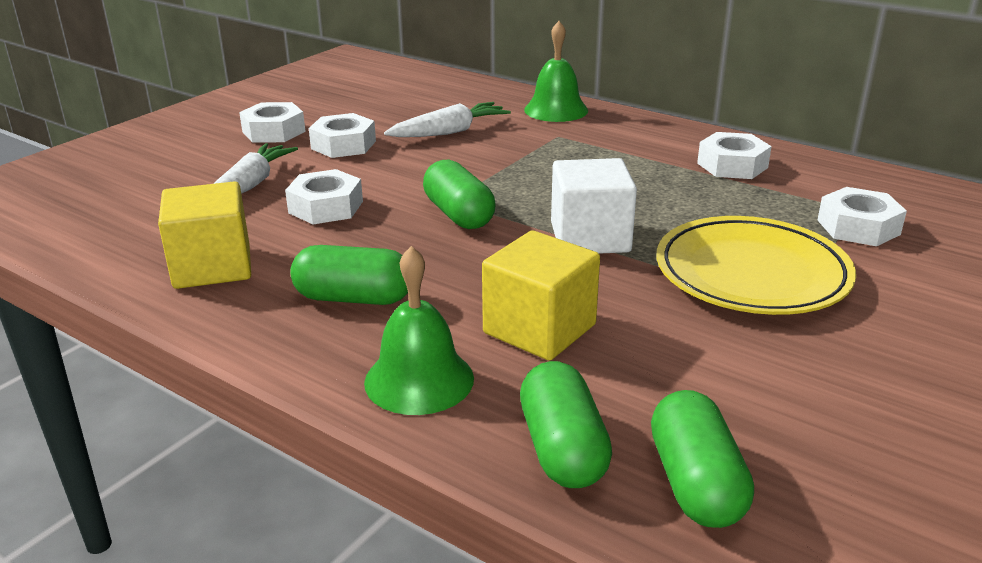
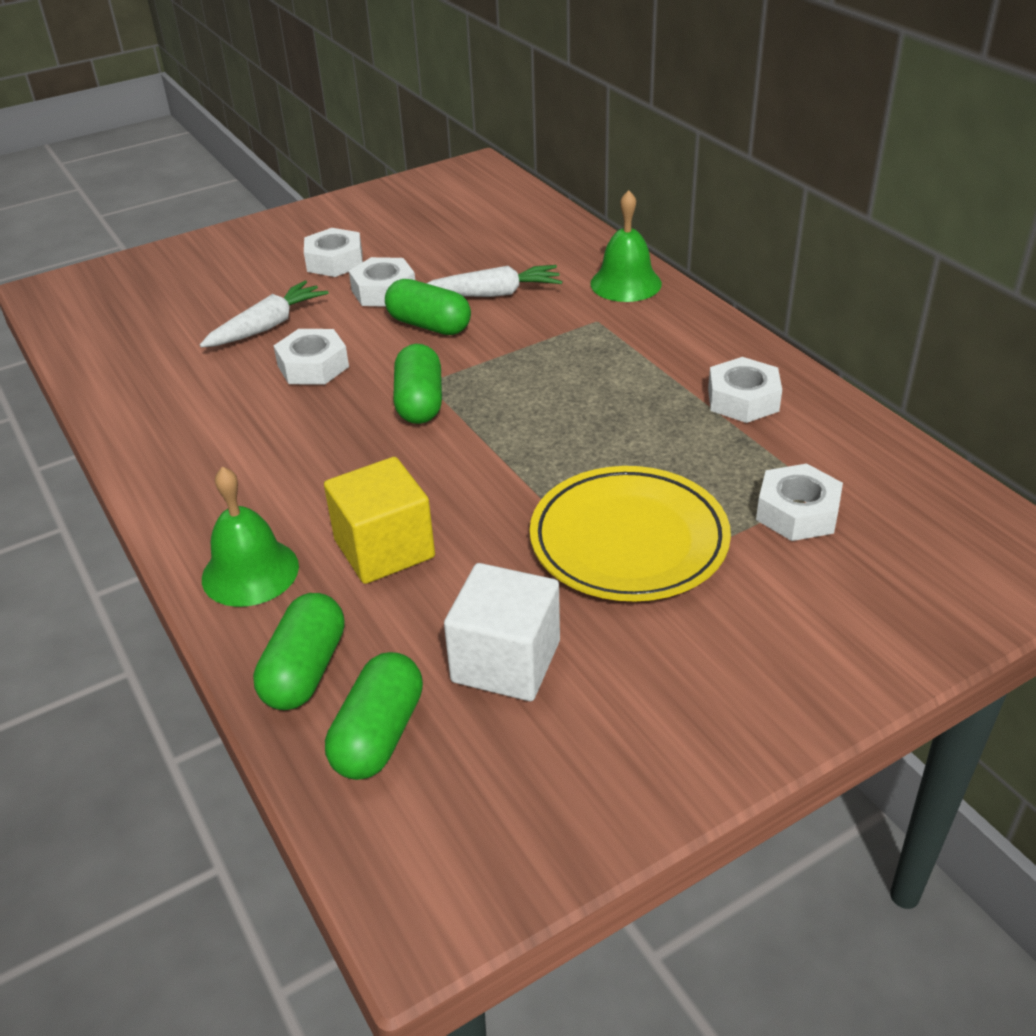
camera: 25 degrees right, 10 degrees up
yellow cube [158,181,251,289] -> none
green capsule [290,245,408,305] -> green capsule moved to [385,279,471,335]
white cube [551,158,637,254] -> white cube moved to [444,563,560,701]

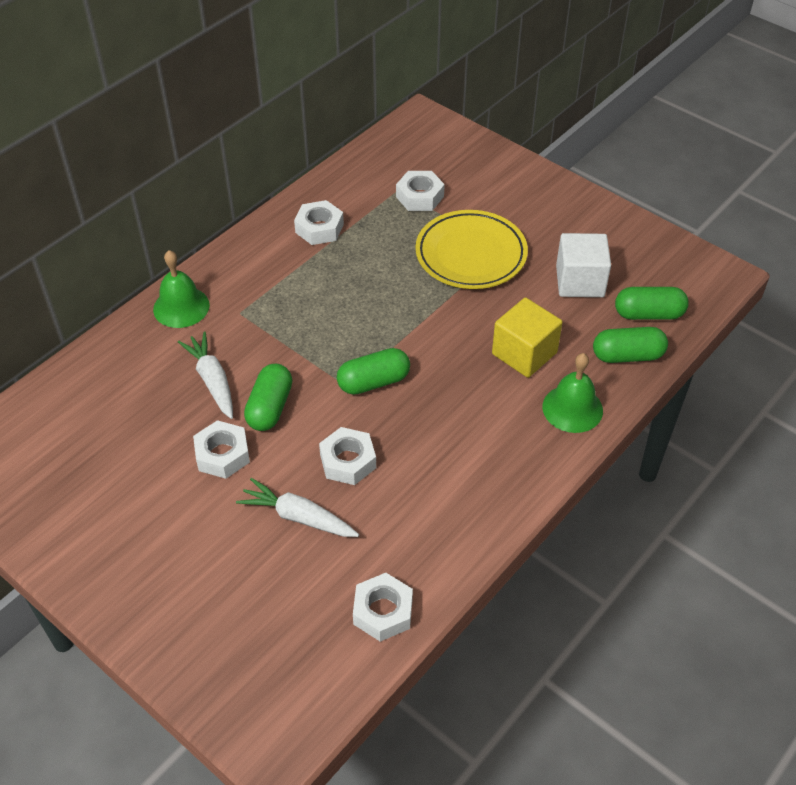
camera: 110 degrees left, 10 degrees up
white nut [304,228,363,277] -> white nut moved to [353,573,413,642]

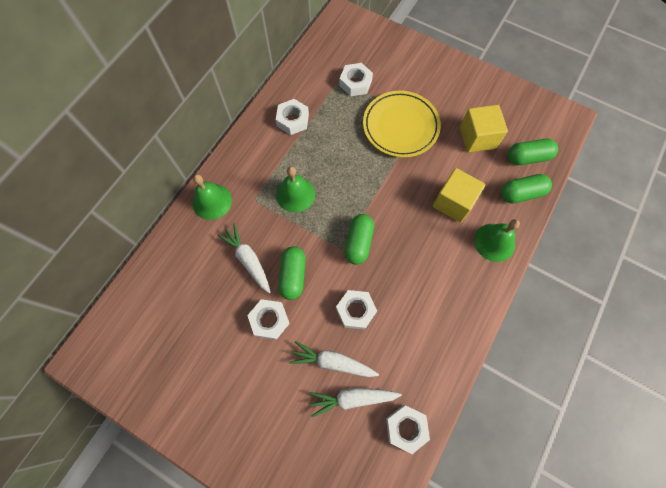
camera: 10 degrees left, 20 degrees up
green capsule [337,348,410,395] -> green capsule turned 45 degrees counterclockwise [344,214,374,265]
white cube [556,233,611,297] -> yellow cube [460,105,508,153]
none -> green bell [276,166,315,213]
none -> white carrot [309,388,402,417]

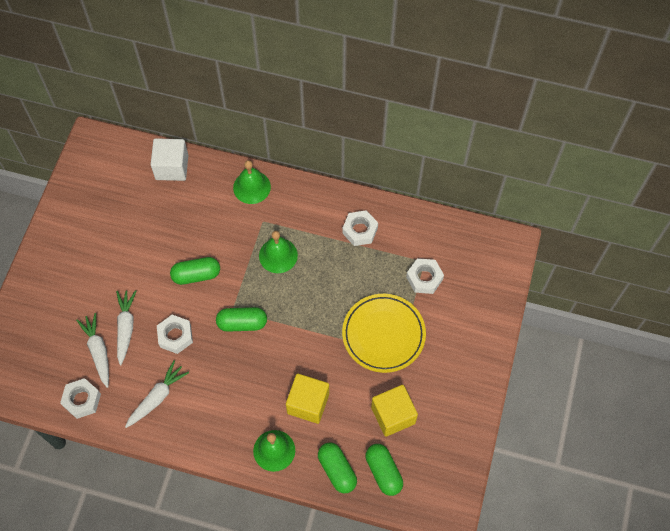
camera: 75 degrees right, 5 degrees down
white carrot [217,223,271,294] -> white carrot moved to [125,361,189,428]
white nut [247,299,290,340] -> none
none -> white cube [150,138,188,181]

